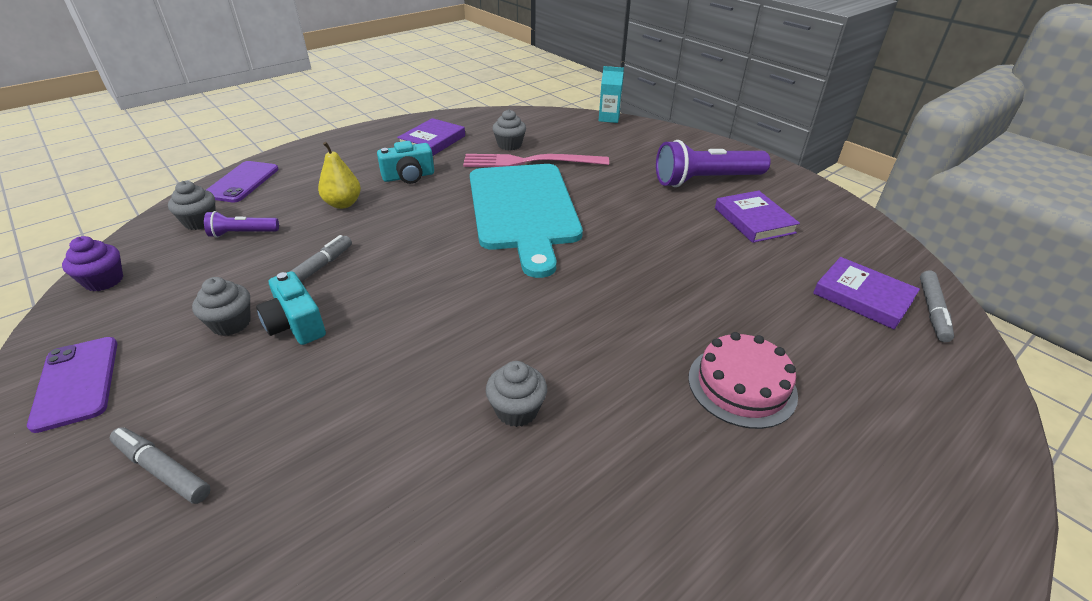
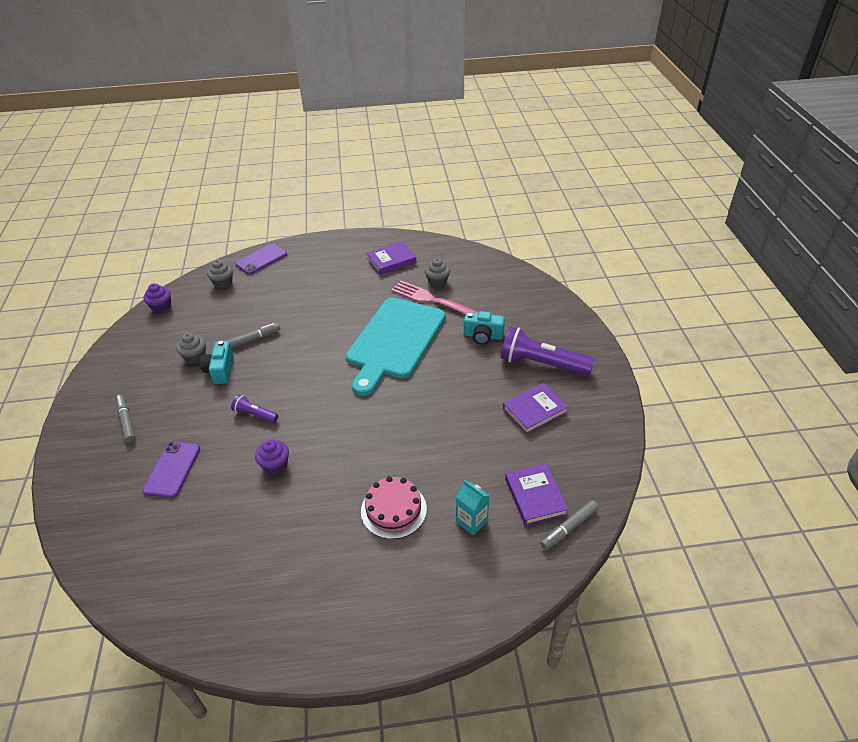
camera: 35 degrees right, 5 degrees up
purple phone [27,337,117,433] -> purple phone moved to [142,441,200,498]
purple flashlight [204,211,279,238] -> purple flashlight moved to [231,394,278,423]
yellow pear [318,142,361,209] -> none
turquoise camera [377,141,434,184] -> turquoise camera moved to [464,311,505,345]
grey cupcake [486,361,547,427] -> purple cupcake [255,440,289,475]
turquoise carton [599,66,624,123] -> turquoise carton moved to [456,480,490,535]
purple book [715,191,800,243] -> purple book turned 45 degrees clockwise [503,383,569,434]

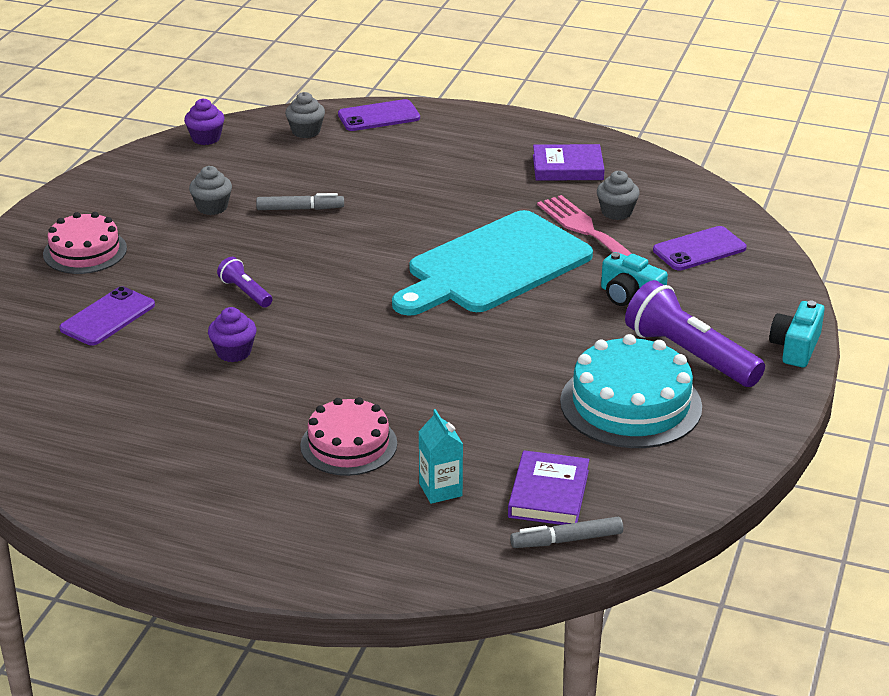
camera: 25 degrees right, 10 degrees down
grey marker [116,394,135,443] -> pink cake [43,212,127,274]
turquoise camera [200,341,234,384] -> turquoise camera moved to [769,301,825,367]
purple book [503,383,569,434] -> turquoise cake [560,334,702,448]
none -> purple phone [653,226,747,271]

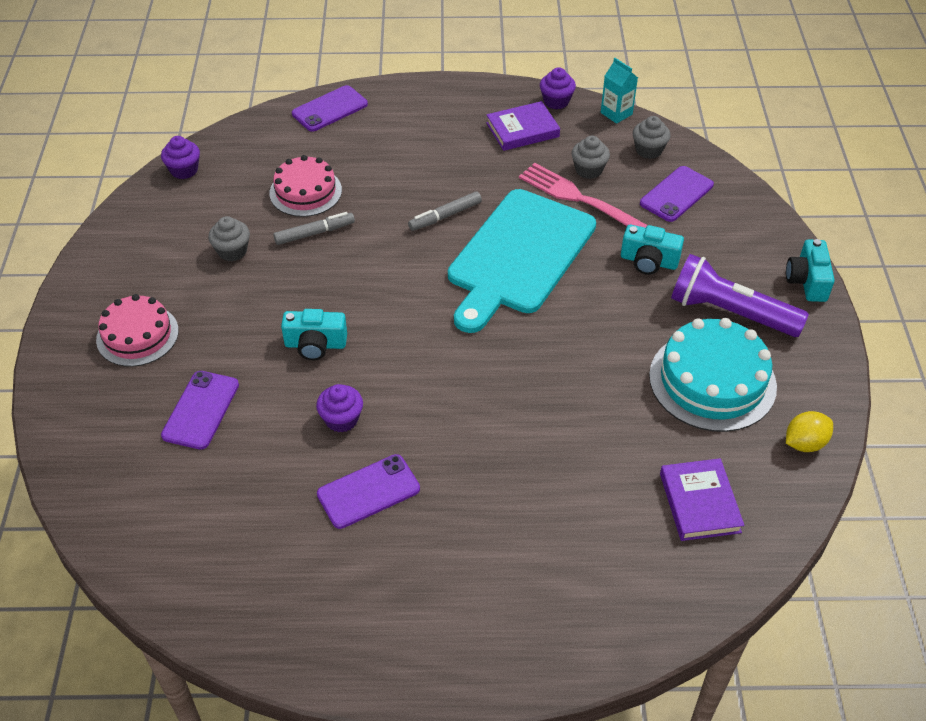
camera: 20 degrees left, 15 degrees up
purple flashlight [217,257,273,307] -> turquoise camera [281,309,347,360]
grey cupcake [285,92,325,138] -> grey cupcake moved to [633,116,670,159]
pink cake [300,397,397,476] -> pink cake moved to [269,155,342,217]
turquoise carton [419,409,463,504] -> turquoise carton moved to [601,58,638,124]
grey marker [510,517,623,548] -> grey marker moved to [408,191,482,231]
none -> purple phone [317,454,420,529]
none -> purple cupcake [540,67,576,109]
none -> yellow lemon [786,411,833,452]

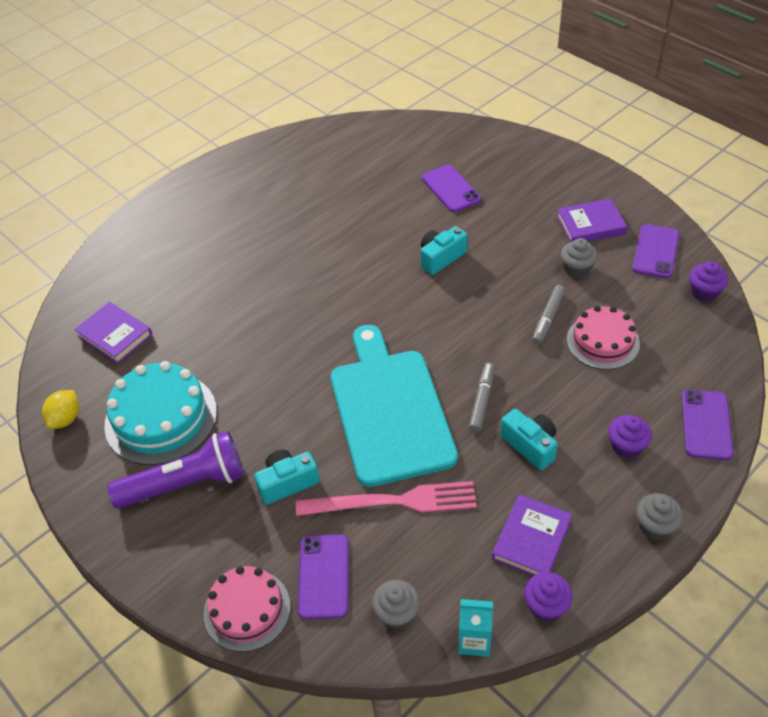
camera: 140 degrees right, 0 degrees up
pink cake [96,294,179,367] -> pink cake moved to [204,566,291,652]
purple cupcake [316,384,363,433] -> purple cupcake moved to [609,415,652,459]
purple phone [317,454,420,529] -> purple phone moved to [632,224,679,278]
grey cupcake [571,136,610,179] -> grey cupcake moved to [636,493,683,540]
turquoise camera [786,239,835,302] -> turquoise camera moved to [500,409,558,470]
none -> purple book [557,198,627,242]

